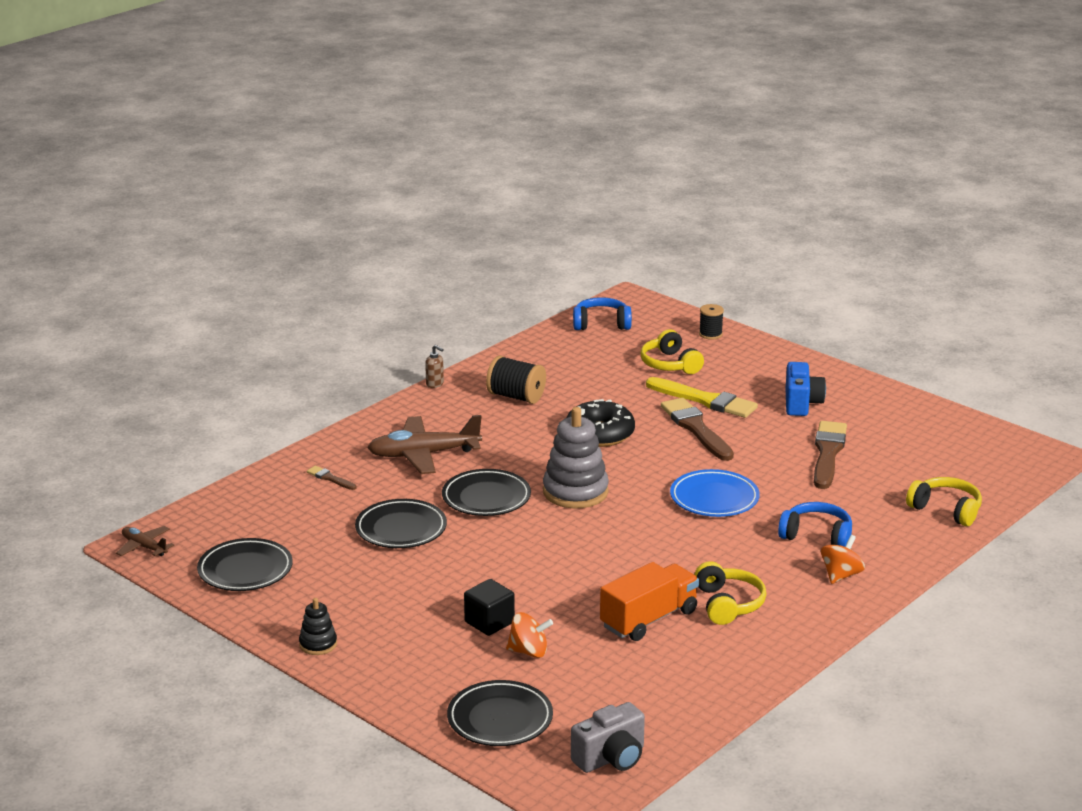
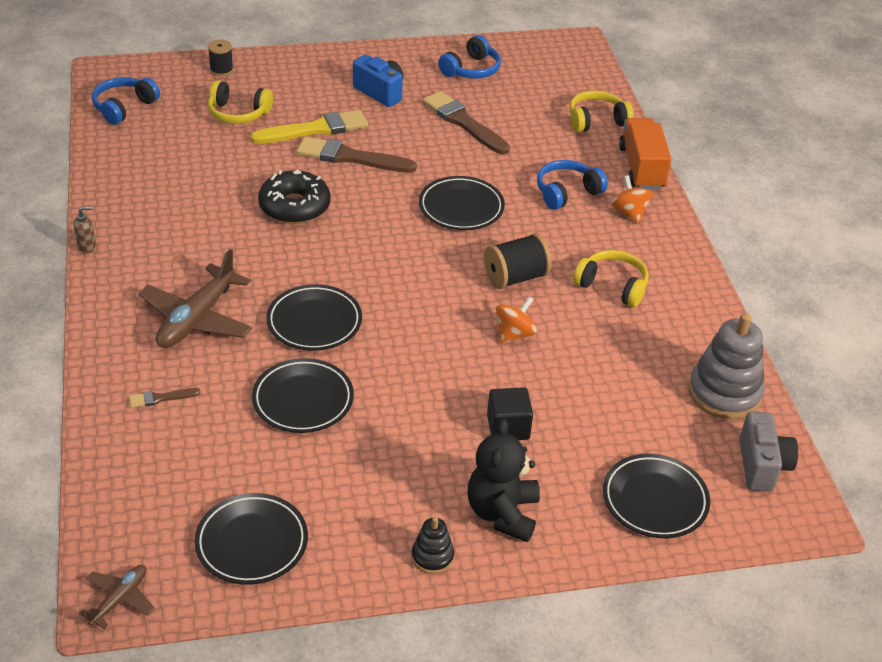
camera: 55 degrees left, 15 degrees up
brown plane [116,526,175,556] -> brown plane turned 135 degrees clockwise [79,565,155,629]
black spool [486,355,546,404] -> black spool moved to [484,233,552,289]
orange spinning top [506,612,553,658] -> orange spinning top moved to [496,297,537,344]
grey stacking toy [543,407,609,508] -> grey stacking toy moved to [688,313,765,420]
orange truck [600,562,699,641] -> orange truck moved to [619,118,671,189]
blue plate [670,469,760,517] -> black plate [419,176,505,230]
none -> blue headphones [438,35,501,79]
none -> black teddy bear [468,419,540,542]

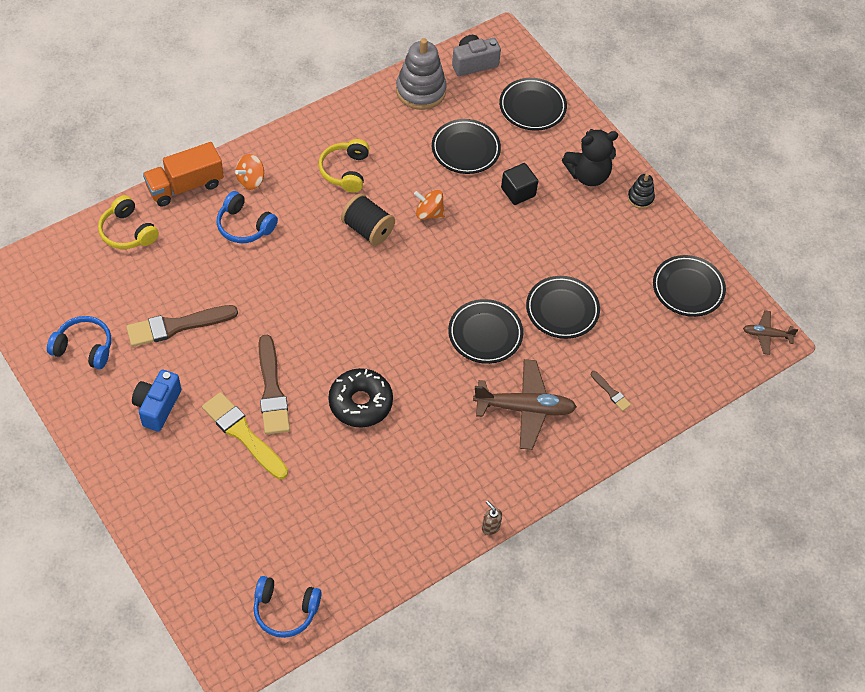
camera: 115 degrees left, 15 degrees up
black spool [208,39,234,76] -> none
yellow headphones [208,80,273,124] -> none
black plate [419,176,505,230] -> black plate moved to [432,119,501,174]
brown brush [422,91,510,154] -> brown brush turned 45 degrees clockwise [126,305,238,347]

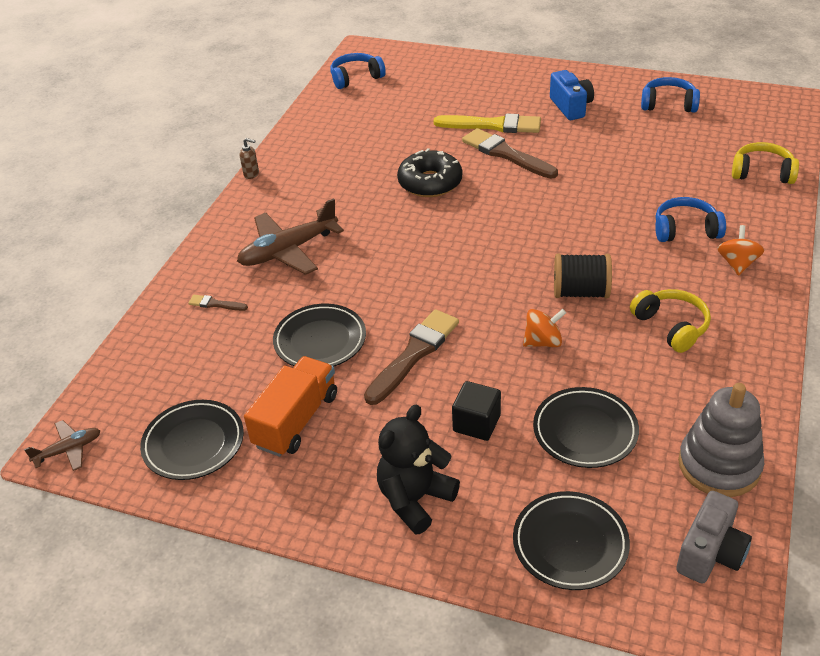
camera: 150 degrees right, 15 degrees down
blue headphones [47,316,111,369] -> blue headphones turned 150 degrees counterclockwise [641,77,700,113]
brown brush [126,305,238,347] -> brown brush moved to [364,309,459,405]
orange truck [143,142,224,207] -> orange truck moved to [244,356,337,457]
black plate [448,299,523,364] -> none
black stacking toy [628,173,655,209] -> none

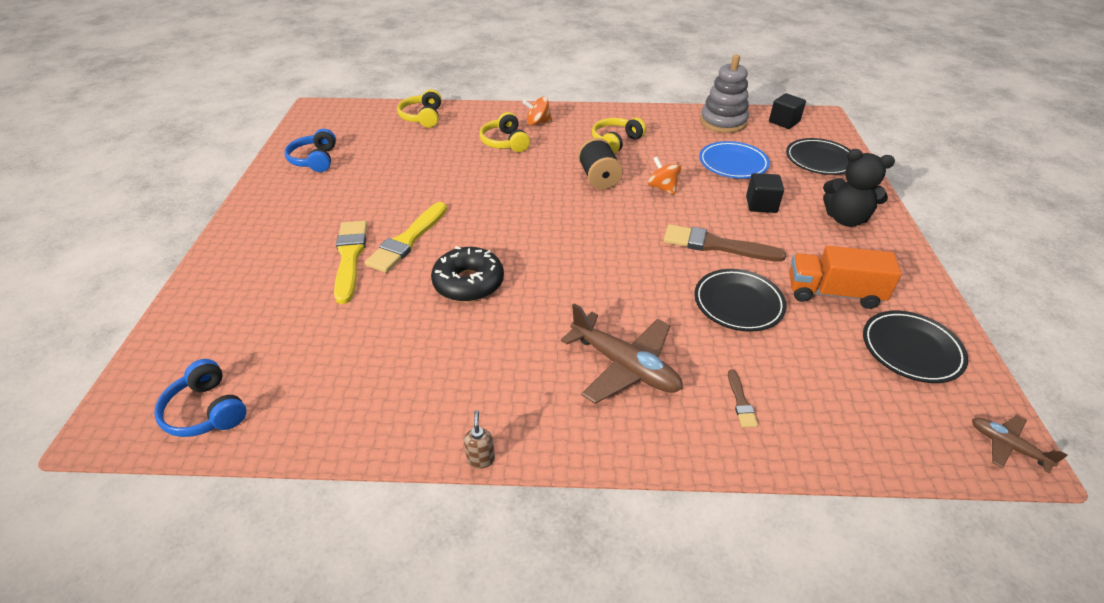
camera: 110 degrees left, 0 degrees up
brown brush [462,128,558,179] -> yellow brush [365,202,447,273]
black plate [533,387,639,468] -> blue plate [699,141,770,178]
blue camera [550,70,594,120] -> none
blue headphones [655,197,726,242] -> yellow headphones [479,112,530,152]
grey camera [676,491,752,584] -> black cube [769,93,806,129]

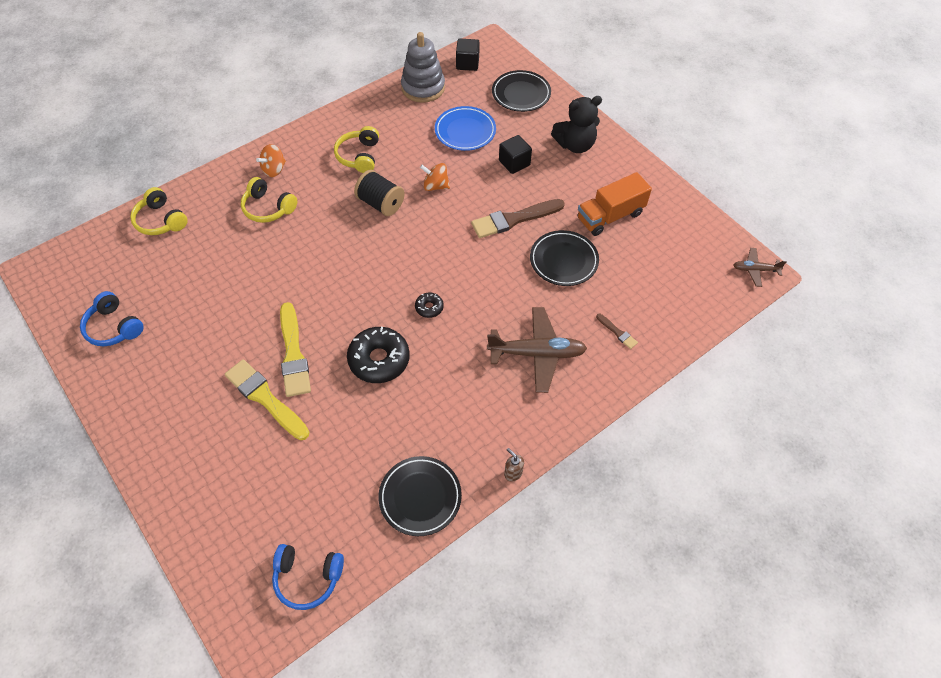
camera: 40 degrees left, 15 degrees up
black plate [863,311,968,383] -> black plate moved to [378,456,462,536]
none -> black donut [415,292,444,318]

